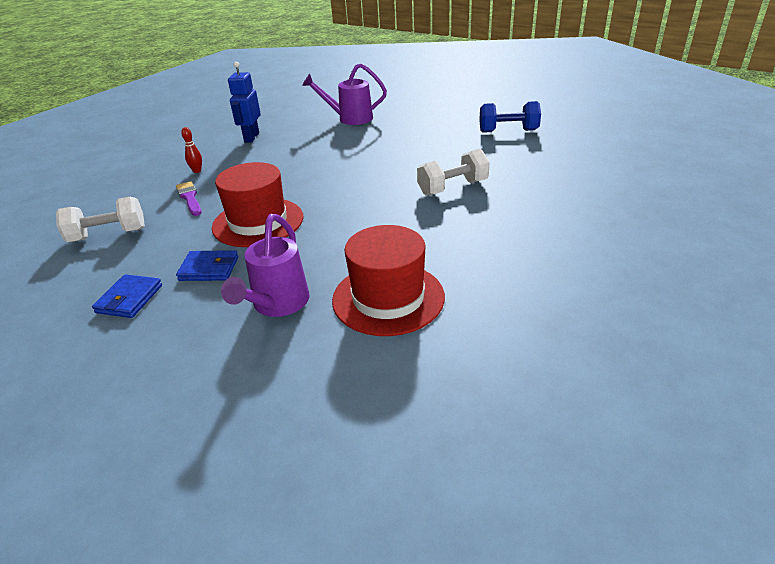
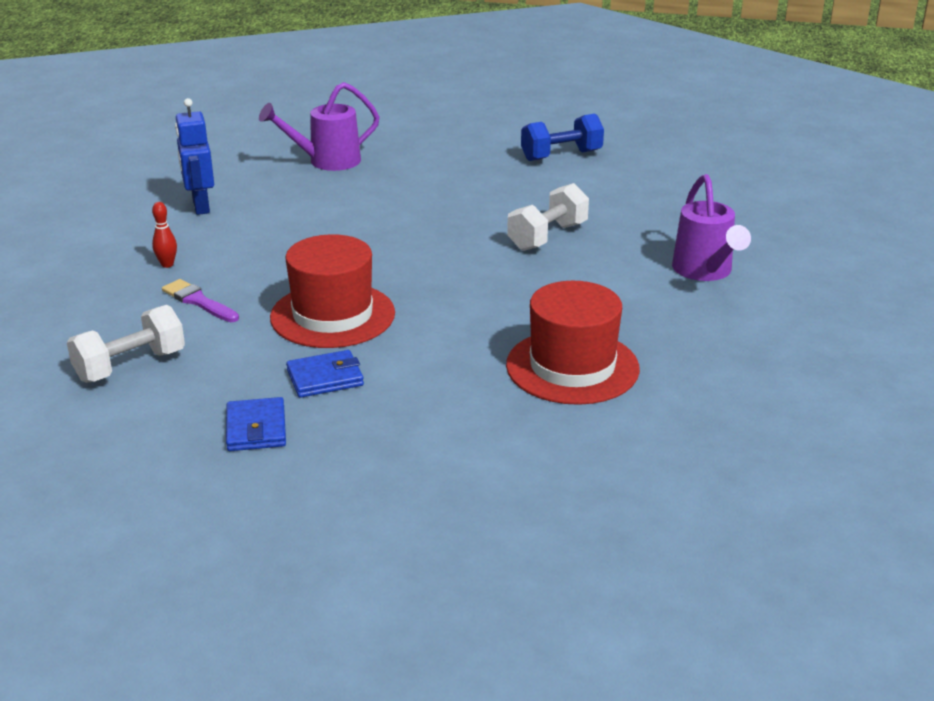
camera: 25 degrees left, 5 degrees down
purple watering can [221,214,309,317] -> purple watering can moved to [672,174,751,281]

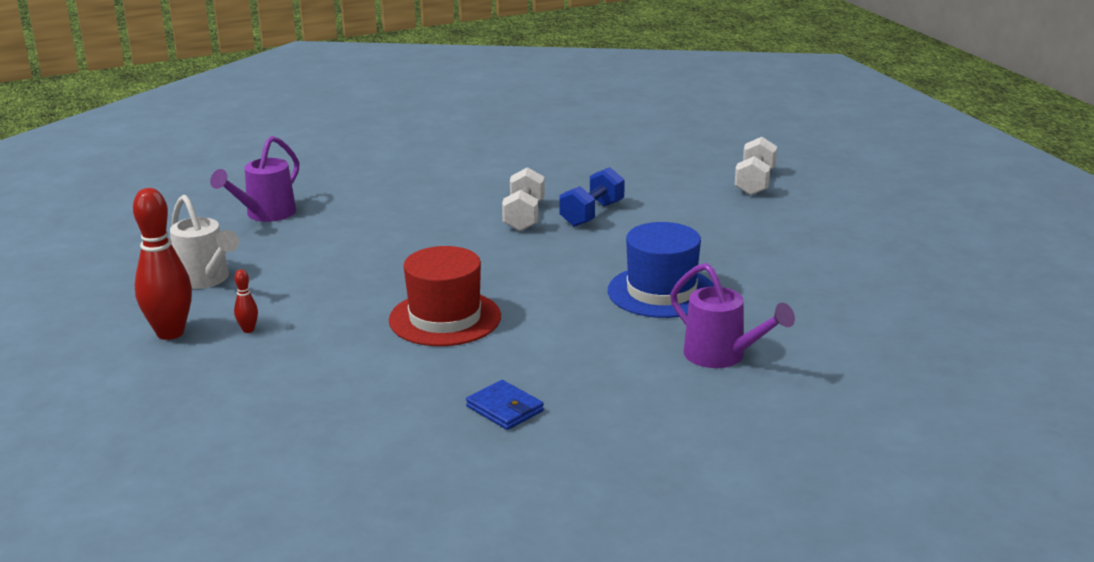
camera: 35 degrees left, 5 degrees down
white dumbbell [67,305,185,383] -> white dumbbell moved to [735,137,777,196]
purple brush [162,279,239,322] -> none
blue robot [175,98,214,215] -> white watering can [170,195,239,289]
blue wallet [286,350,364,398] -> none
red hat [506,281,640,405] -> blue hat [608,222,714,318]
blue dumbbell [521,114,604,161] -> blue dumbbell moved to [559,167,625,227]
purple watering can [672,174,751,281] -> purple watering can moved to [670,263,795,368]
none -> red bowling pin [133,188,192,340]

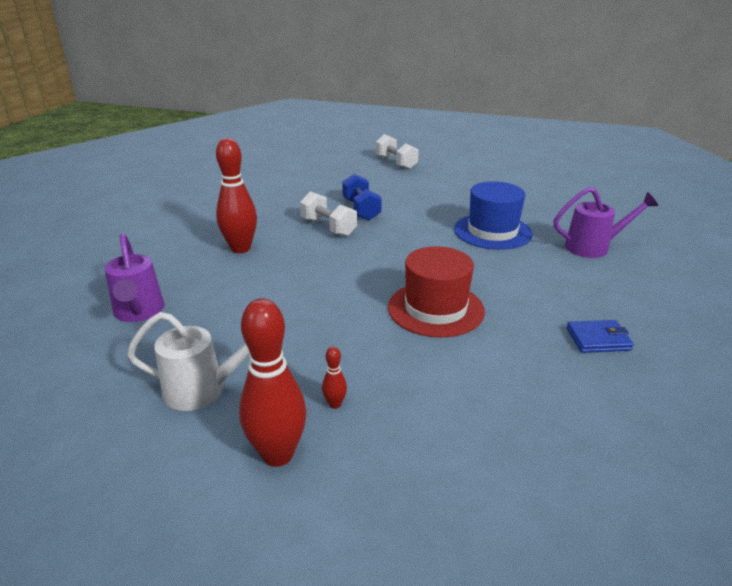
camera: 50 degrees left, 5 degrees up
none -> red bowling pin [216,138,257,253]

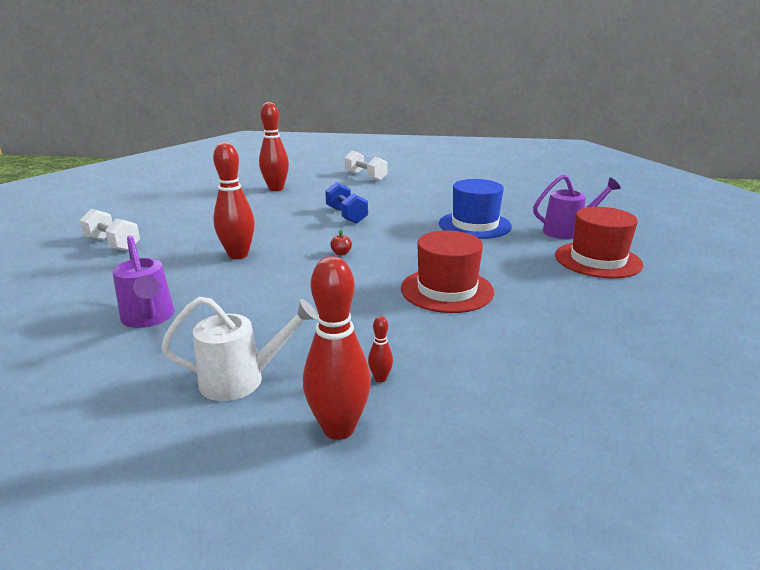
camera: 10 degrees left, 5 degrees down
white dumbbell [300,191,357,237] -> white dumbbell moved to [80,209,140,251]
blue wallet [566,320,634,353] -> none
none -> red bowling pin [259,102,289,191]
none -> red apple [330,230,352,255]
none -> red hat [555,207,643,278]

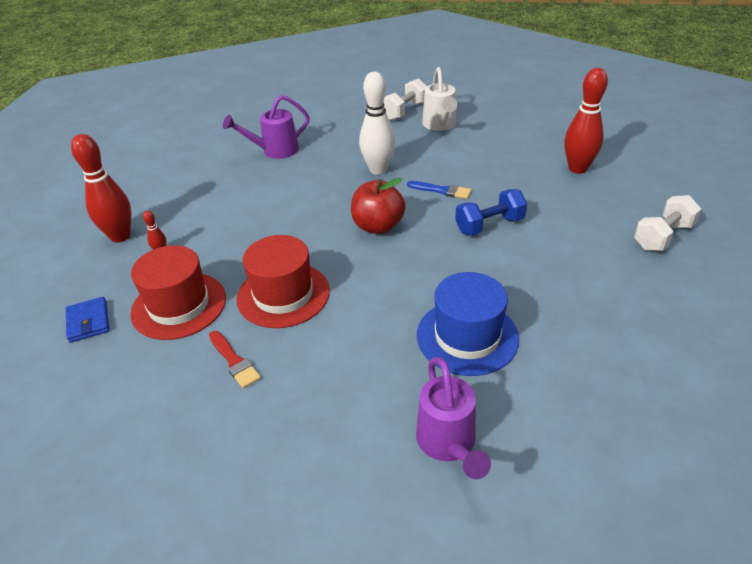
camera: 95 degrees right, 15 degrees up
white watering can [161,297,318,401] -> white watering can moved to [422,67,457,131]
red bowling pin [213,142,255,259] -> white bowling pin [359,72,395,175]
red apple [330,230,352,255] -> red apple [351,178,406,234], size x2.45
red hat [555,207,643,278] -> red hat moved to [130,245,226,340]
none -> blue wallet [66,297,109,343]
none -> red brush [209,331,261,389]
none -> blue brush [407,181,471,199]

